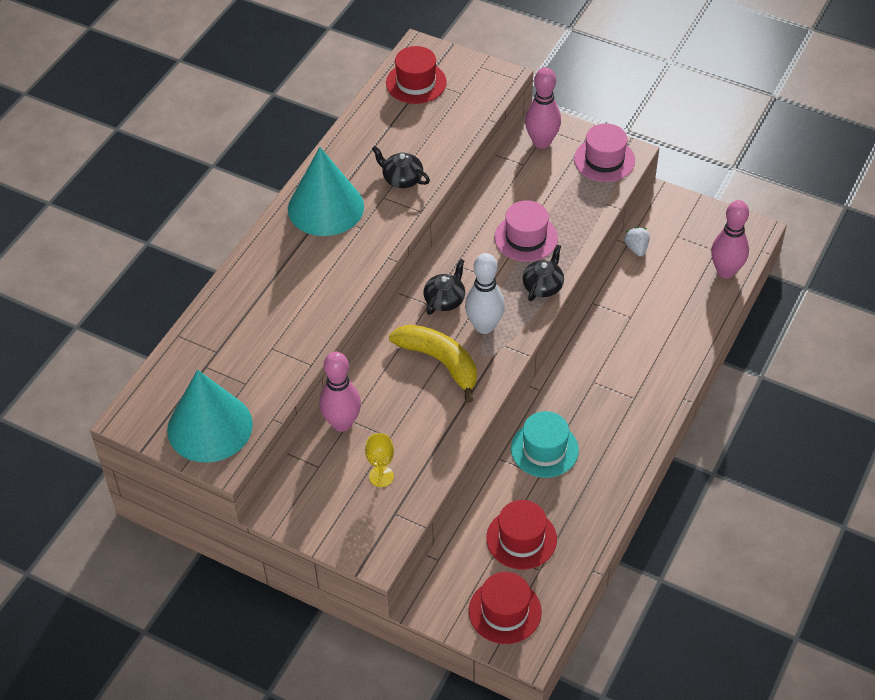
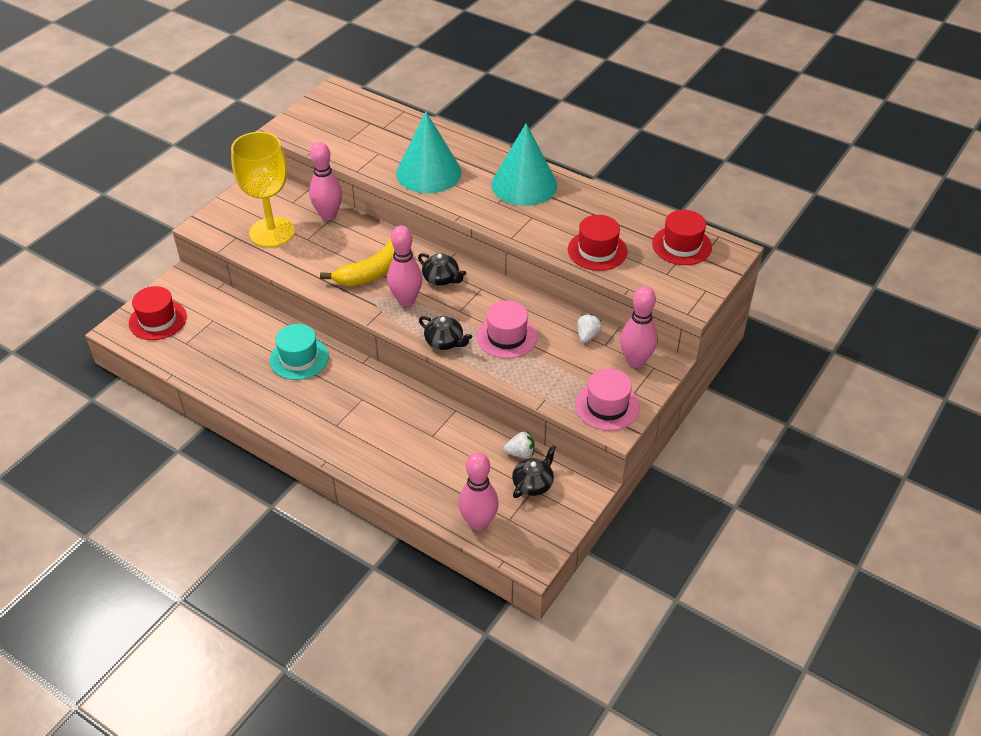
camera: 95 degrees right, 5 degrees down
turquoise cone [167,370,253,463] -> turquoise cone moved to [396,112,462,193]
yellow goblet [365,433,394,487] -> yellow goblet [231,132,295,247], size x2.33
black teapot [372,146,430,188] -> black teapot moved to [512,445,556,498]
white bowling pin [465,253,505,334] -> pink bowling pin [387,226,422,306]
red hat [486,500,557,569] -> red hat moved to [568,215,628,271]
none -> white strawberry [577,314,602,343]

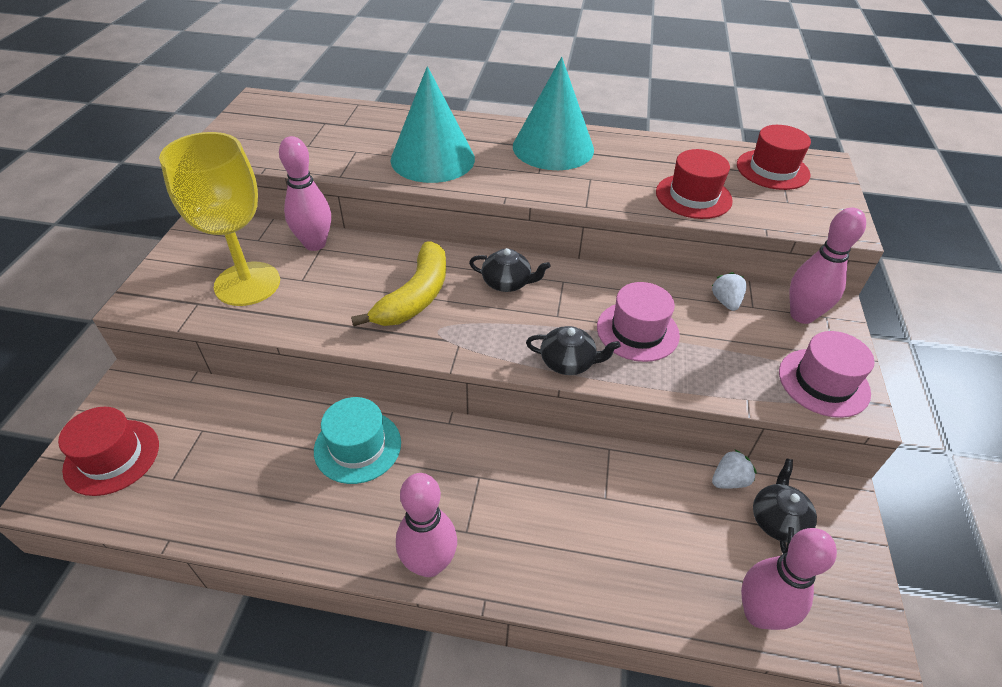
camera: 25 degrees left, 0 degrees up
pink bowling pin [387,226,422,306] -> pink bowling pin moved to [396,473,457,577]

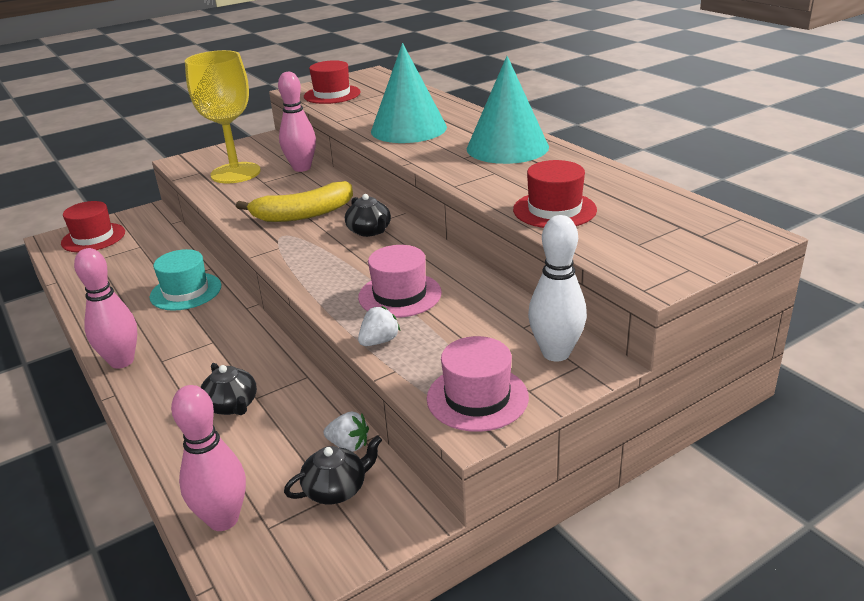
camera: 50 degrees right, 15 degrees down
black teapot [526,326,621,375] -> black teapot moved to [200,363,257,415]
white strawberry [712,272,747,311] -> white strawberry moved to [358,306,400,346]
red hat [737,125,811,190] -> red hat moved to [304,60,361,104]
pink bowling pin [789,208,866,324] -> white bowling pin [528,215,587,361]

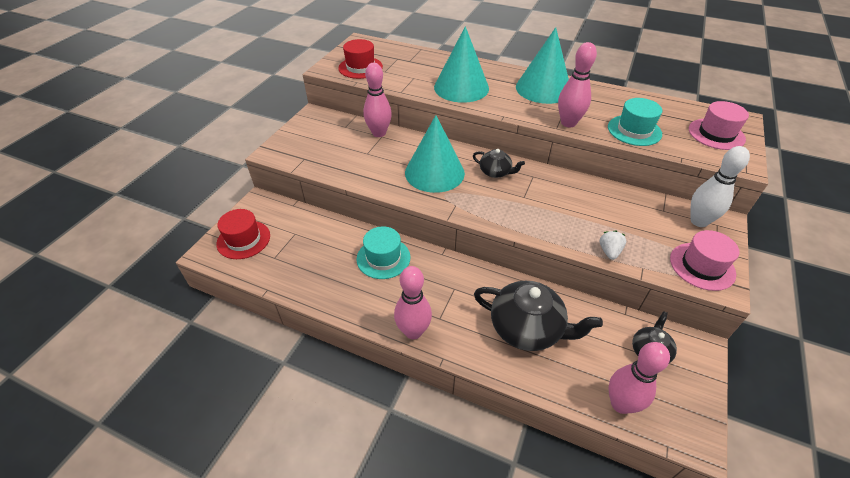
camera: 35 degrees left, 15 degrees up
yellow goblet [185,50,261,183] -> none
black teapot [200,363,257,415] -> black teapot [474,281,603,351], size x1.88
yellow banana [236,181,353,222] -> turquoise cone [405,115,465,193]
white strawberry [324,412,369,452] -> none
pink hat [358,245,442,318] -> pink hat moved to [689,101,749,150]
red hat [513,160,597,228] -> turquoise hat [608,98,662,146]
none -> pink bowling pin [558,42,597,128]

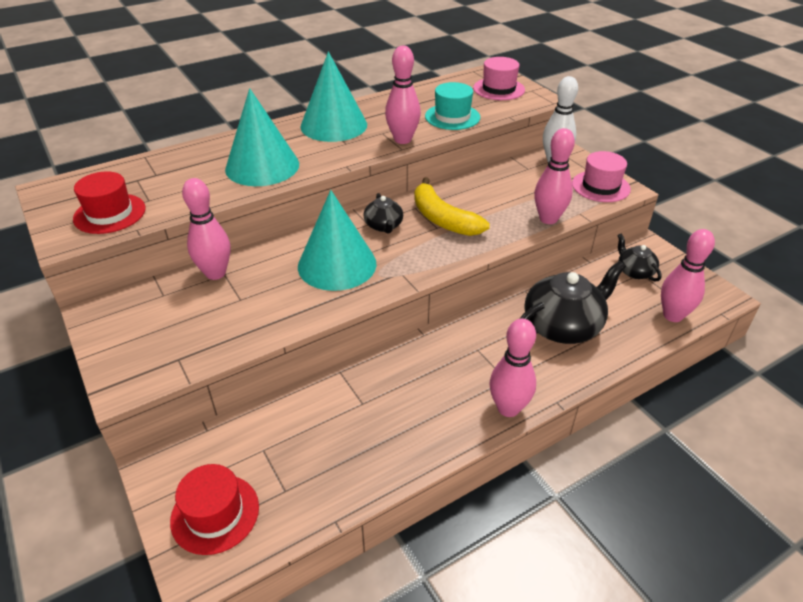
camera: 55 degrees left, 5 degrees down
turquoise hat [356,226,411,279] -> none
black teapot [473,149,525,178] -> black teapot turned 105 degrees clockwise [364,193,403,234]
white strawberry [600,230,626,260] -> pink bowling pin [534,128,575,224]
none -> yellow banana [414,177,490,236]

